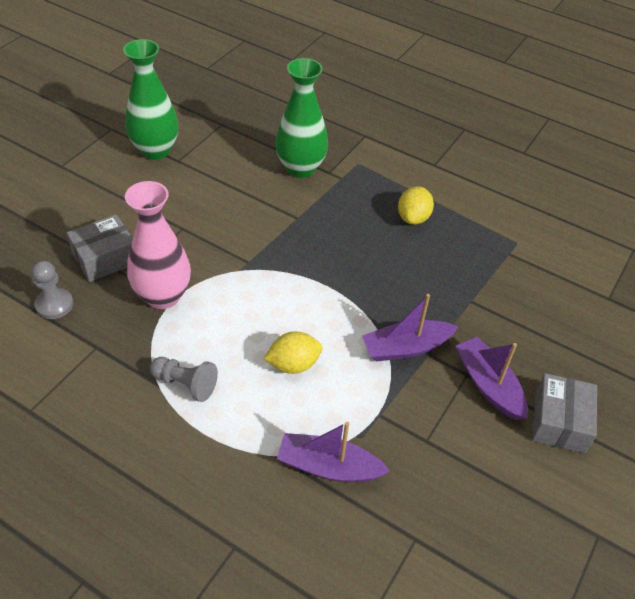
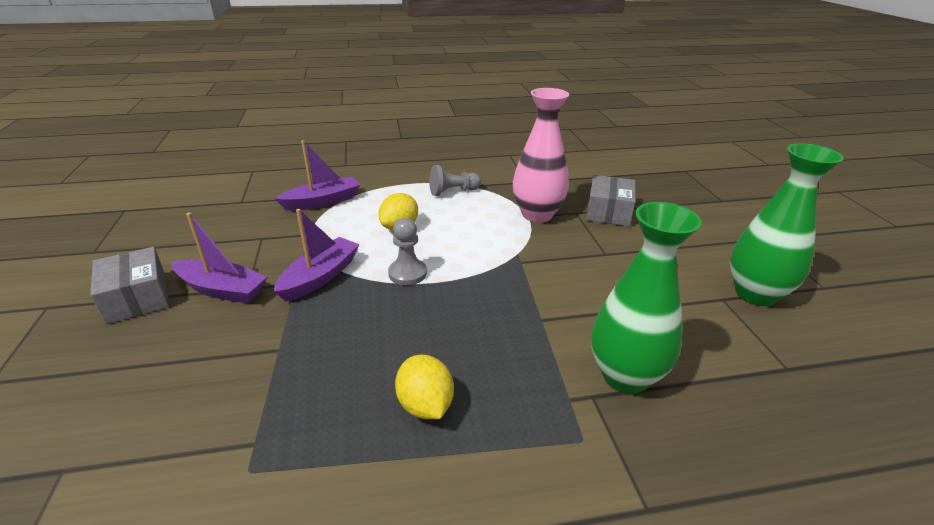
camera: 140 degrees right, 15 degrees down
grey pawn [32,261,74,319] -> grey pawn moved to [388,218,427,285]

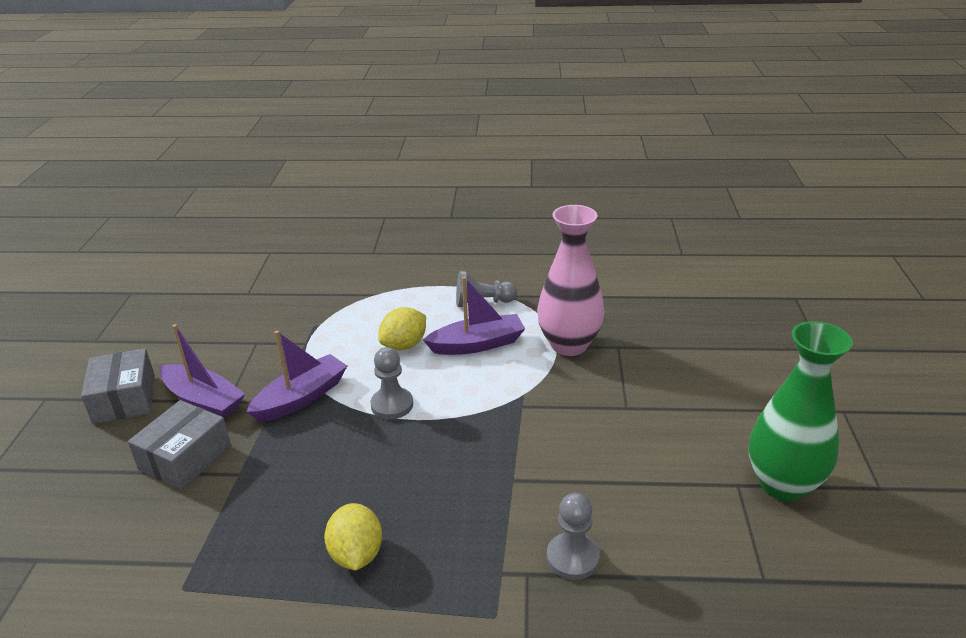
camera: 15 degrees right, 0 degrees up
purple boat [274,140,360,211] -> purple boat moved to [423,277,525,355]
grey box [586,175,635,226] -> grey box moved to [128,400,231,490]
green vase [591,202,702,394] -> grey pawn [547,493,600,580]

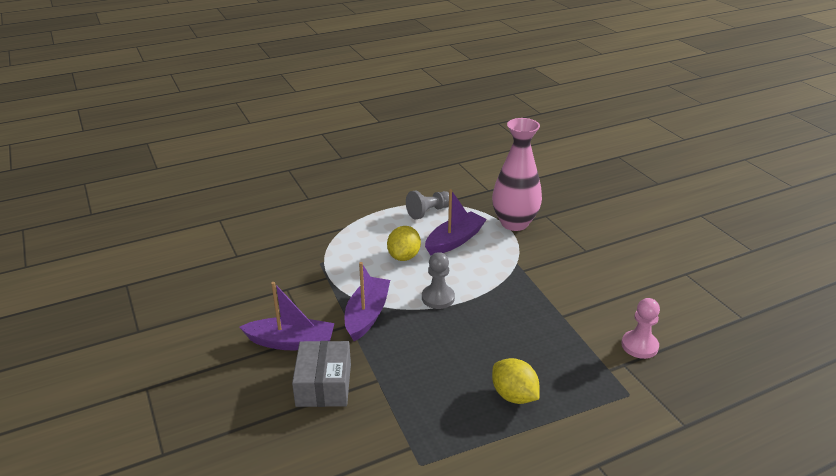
camera: 30 degrees left, 0 degrees up
grey box [81,348,155,424] -> none
grey pawn [547,493,600,580] -> pink pawn [621,298,660,359]
green vase [749,321,853,501] -> none

